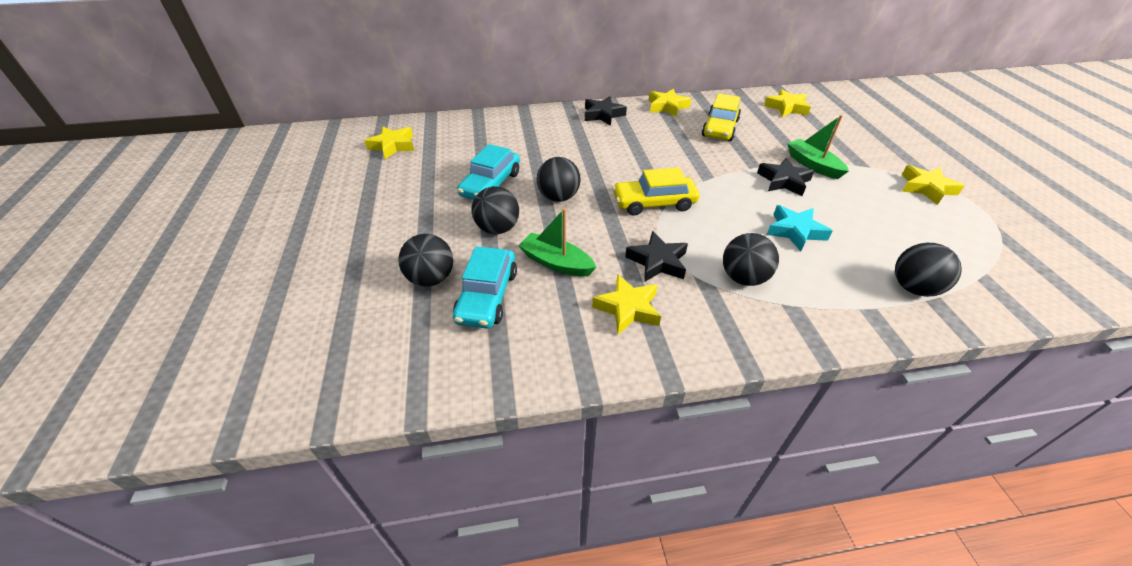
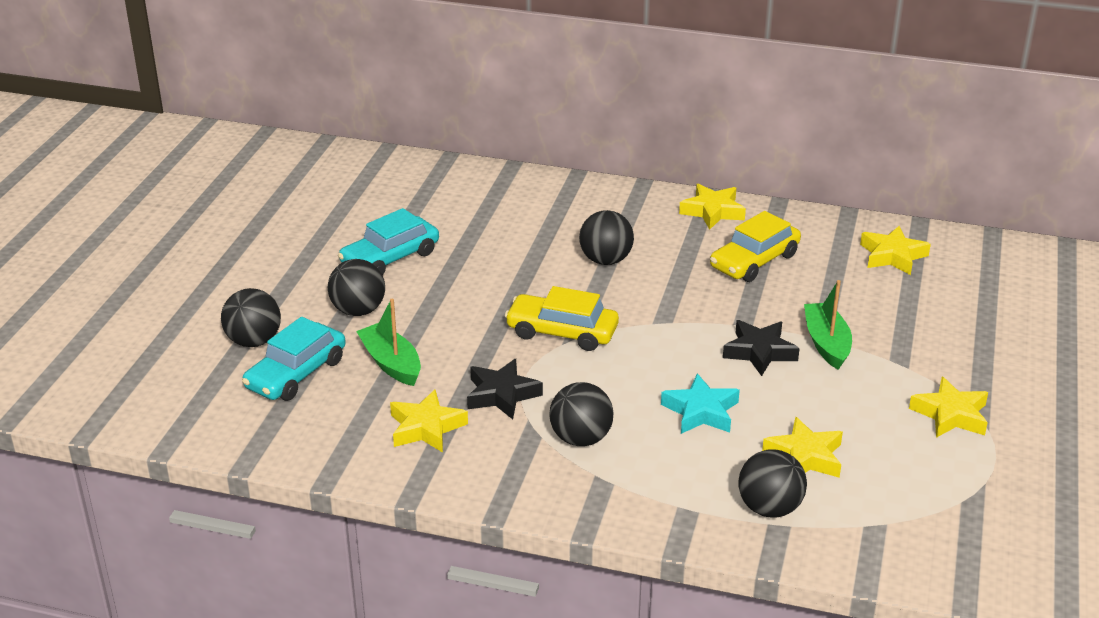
camera: 25 degrees right, 10 degrees down
yellow star [364,126,414,159] -> yellow star moved to [762,417,843,478]
black ball [537,157,581,202] -> black ball moved to [579,210,634,265]
black star [585,96,627,126] -> none

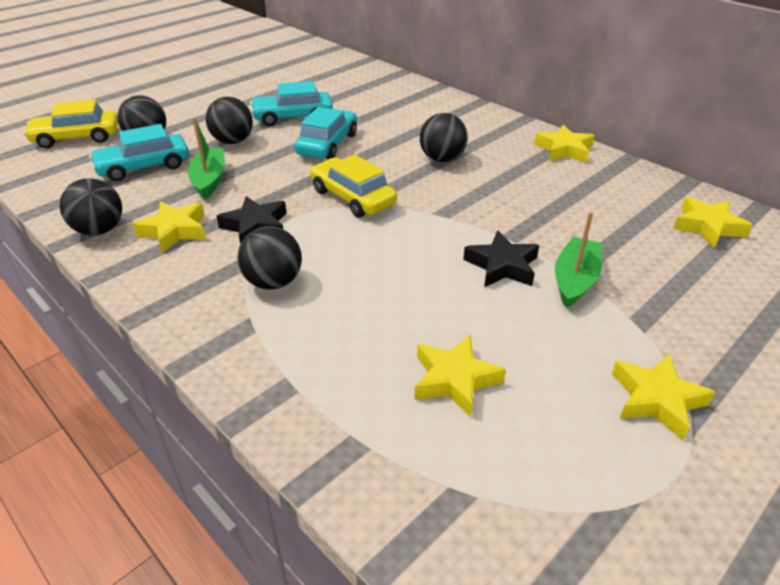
camera: 30 degrees right, 5 degrees up
turquoise star [661,374,740,434] -> none
yellow car [710,211,801,282] -> yellow car moved to [23,99,118,148]
black ball [738,450,807,518] -> black ball moved to [60,178,122,236]
none -> turquoise car [294,107,357,159]

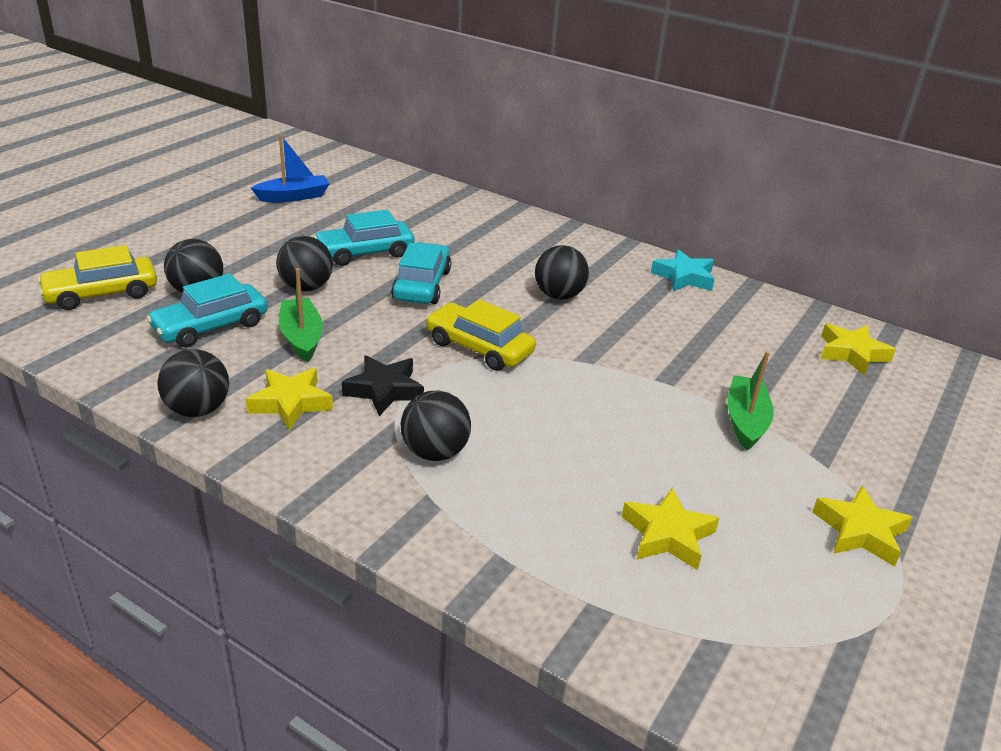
camera: 15 degrees left, 5 degrees down
black star [463,230,539,287] -> none
yellow star [534,125,595,163] -> turquoise star [651,249,715,291]
none -> blue boat [251,134,330,202]

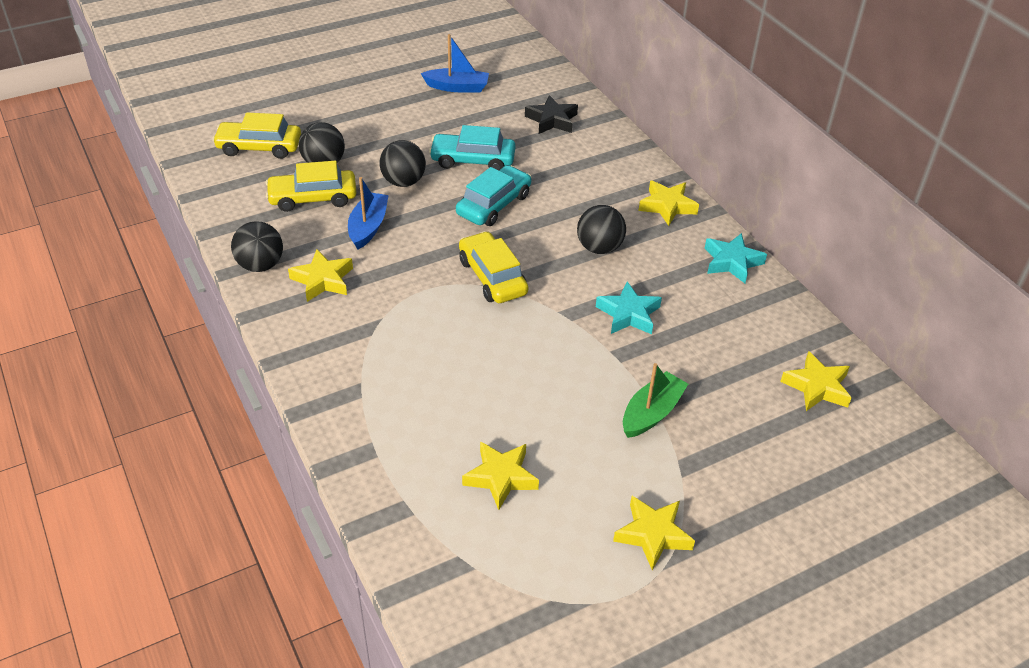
camera: 30 degrees right, 10 degrees up
turquoise car [146,274,268,347] -> yellow car [266,161,357,212]
green boat [279,268,323,362] -> blue boat [348,177,389,250]
black star [342,356,424,416] -> black star moved to [525,95,578,134]
black ball [401,390,471,461] -> none
none -> turquoise star [596,281,662,334]
none -> yellow star [639,180,699,226]

